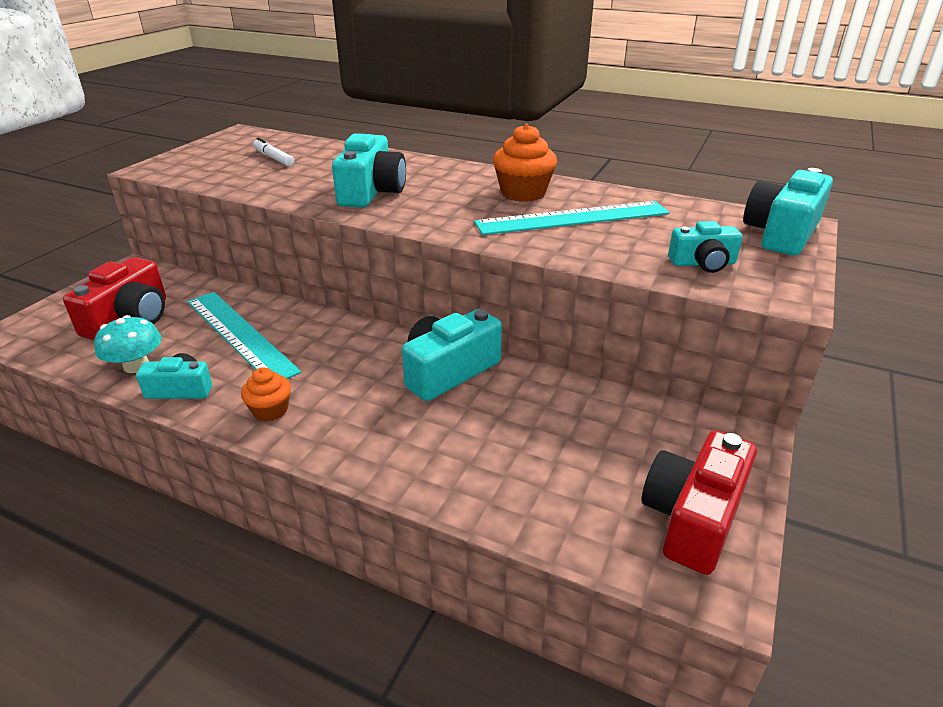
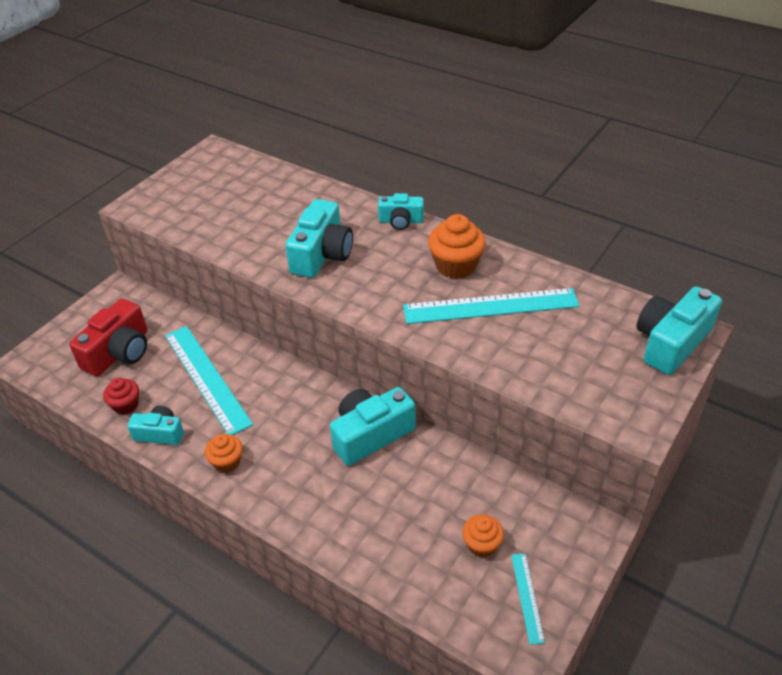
camera: 10 degrees right, 10 degrees up
turquoise mushroom [94,315,162,373] -> red cupcake [103,378,139,415]
white marker [253,138,294,166] -> none
red camera [642,430,757,575] -> turquoise ruler [511,554,545,645]
turquoise camera [668,221,743,273] -> turquoise camera moved to [378,193,424,230]
none -> orange cupcake [462,514,504,558]

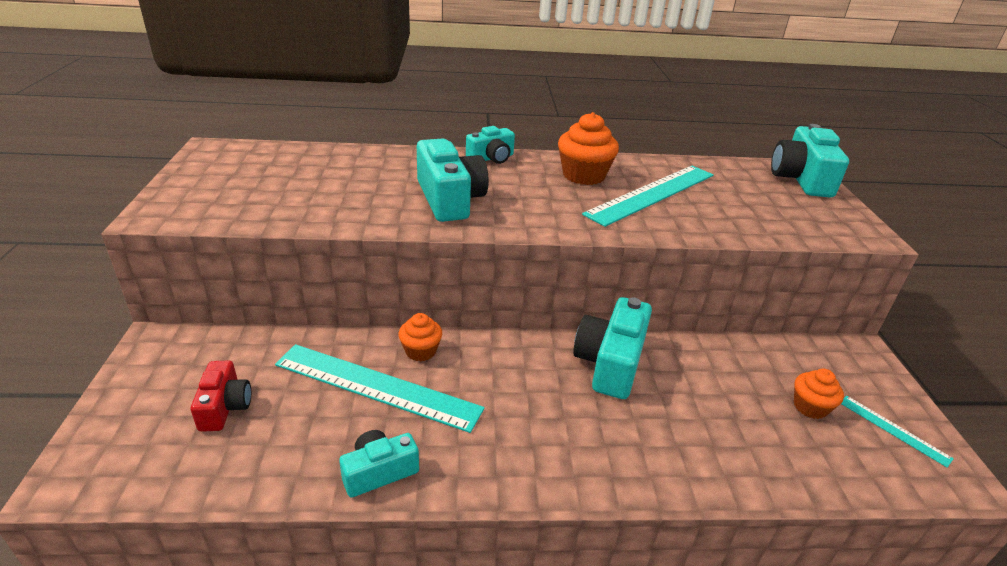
camera: 40 degrees left, 10 degrees down
red camera [69,298,148,376] -> red camera [191,361,251,432], size x0.60
red cupcake [103,378,139,415] -> none
orange cupcake [205,434,243,473] -> orange cupcake moved to [398,313,442,362]

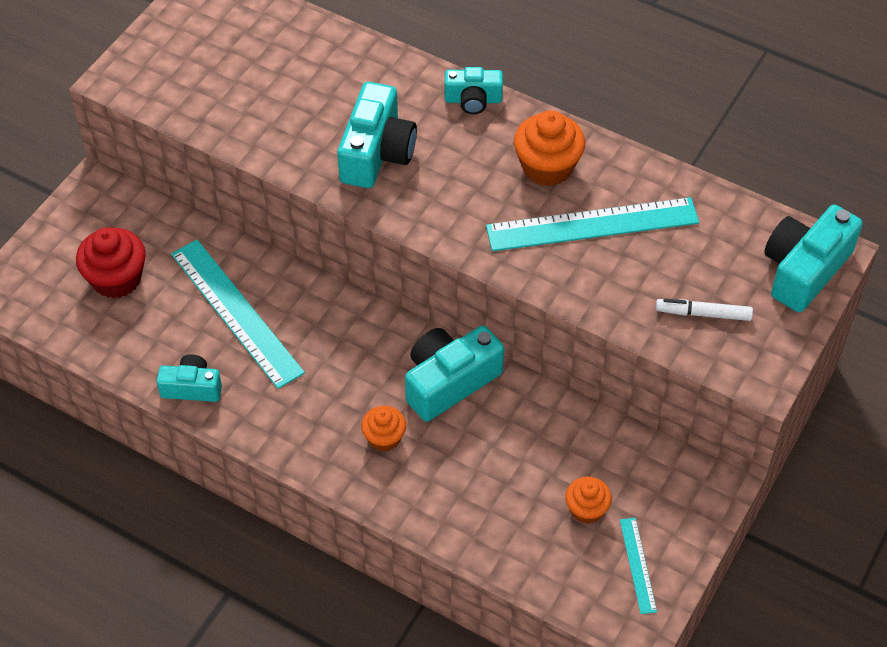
camera: 35 degrees right, 20 degrees up
red camera [191,361,251,432] -> red cupcake [76,227,146,299]
orange cupcake [398,313,442,362] -> orange cupcake moved to [361,406,406,452]
none -> white marker [656,298,753,321]

